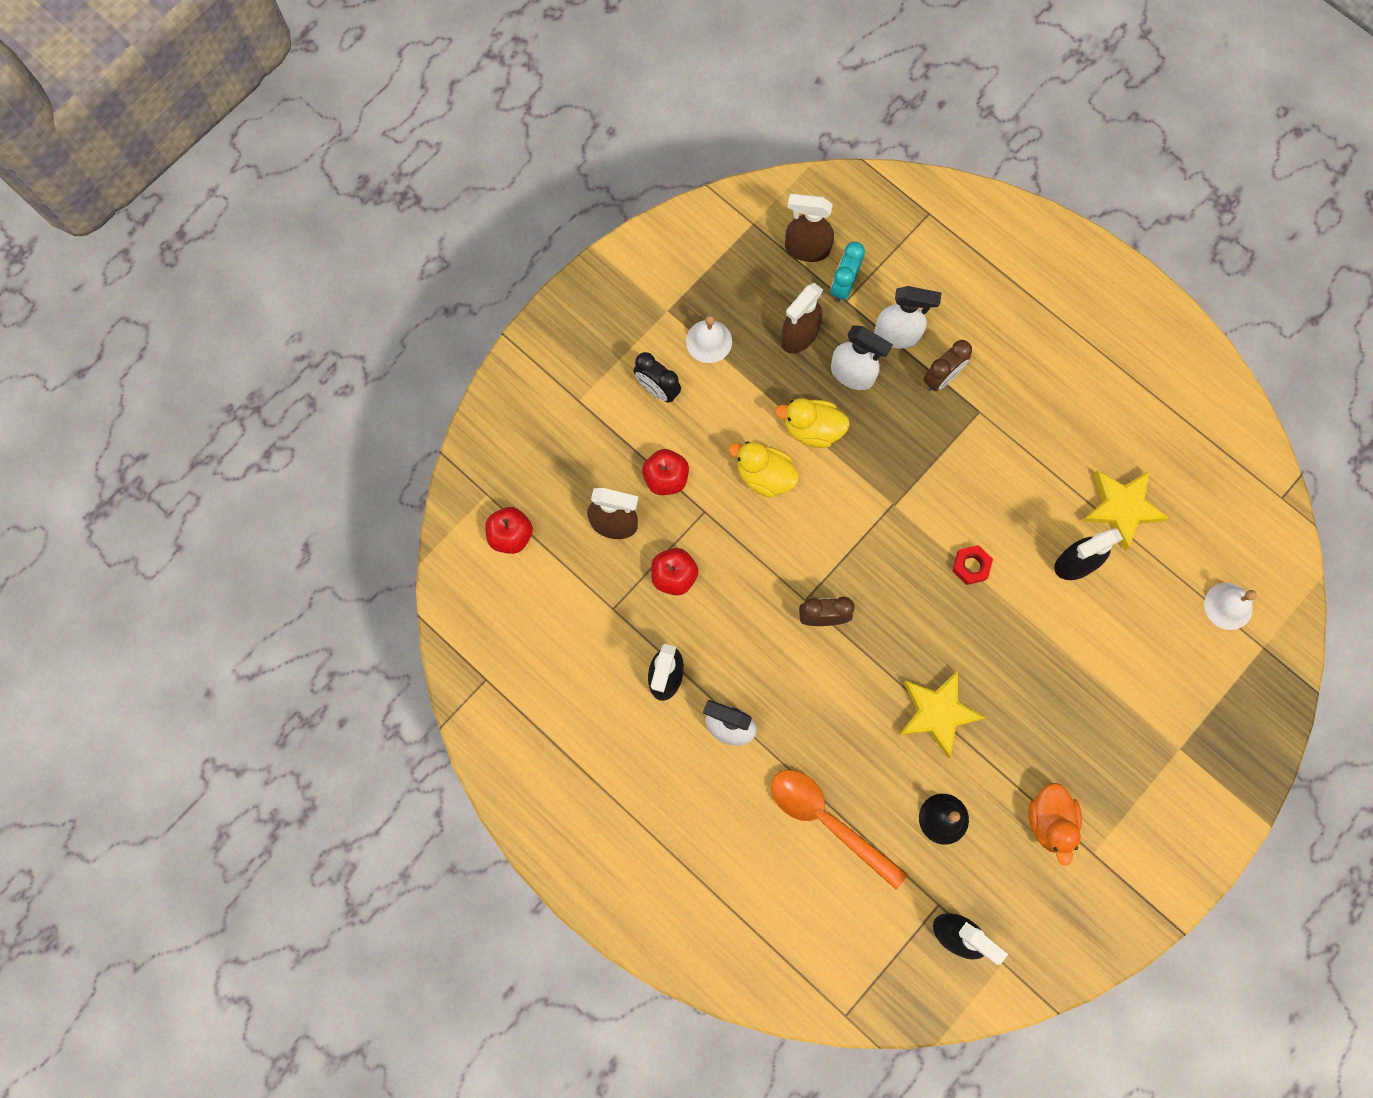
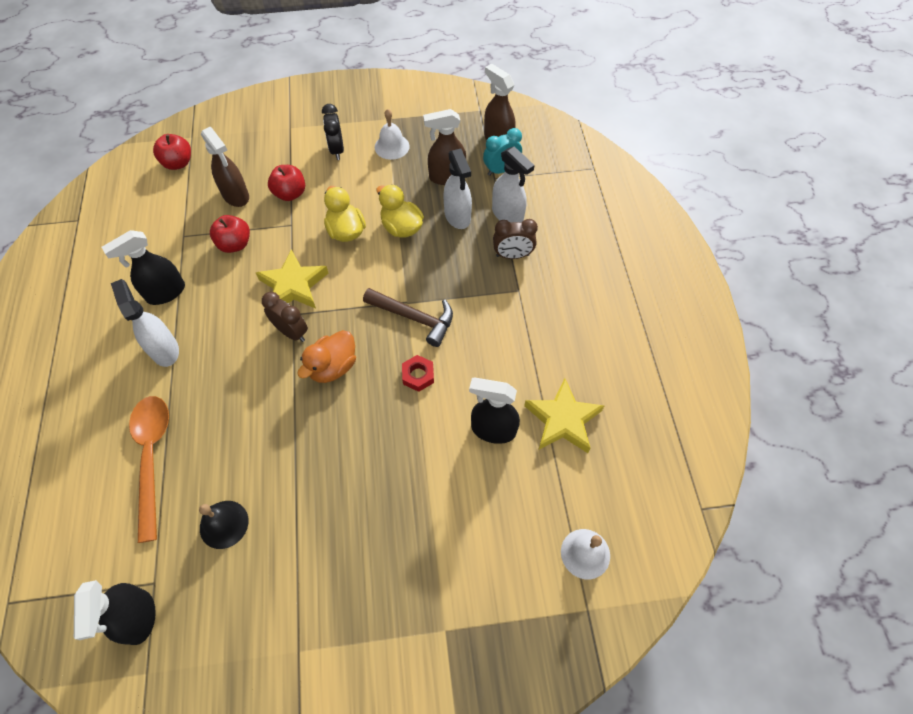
camera: 40 degrees right, 15 degrees down
yellow star [899,671,986,758] -> yellow star moved to [256,249,329,309]
orange duck [1028,783,1082,866] -> orange duck moved to [297,330,356,383]
none -> brown hammer [363,288,453,347]

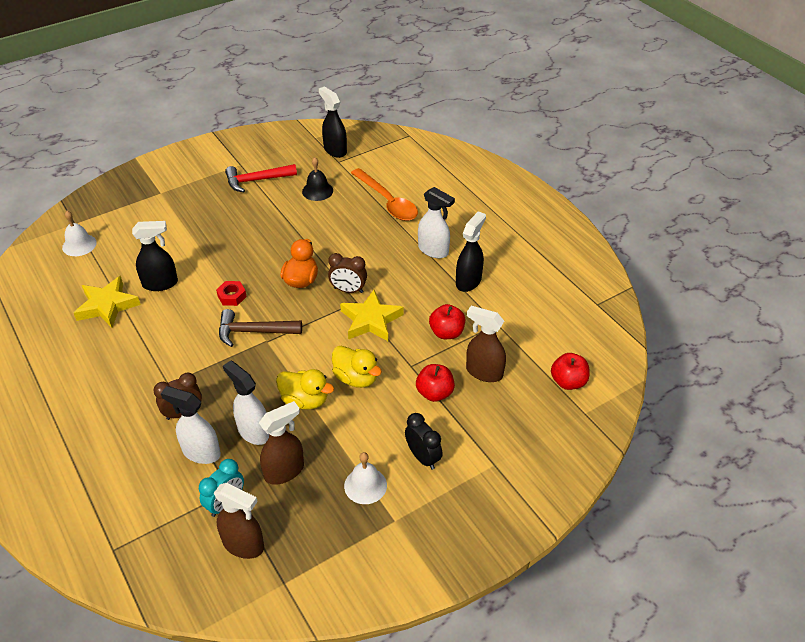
camera: 155 degrees right, 15 degrees down
none -> red hammer [225,164,297,192]

